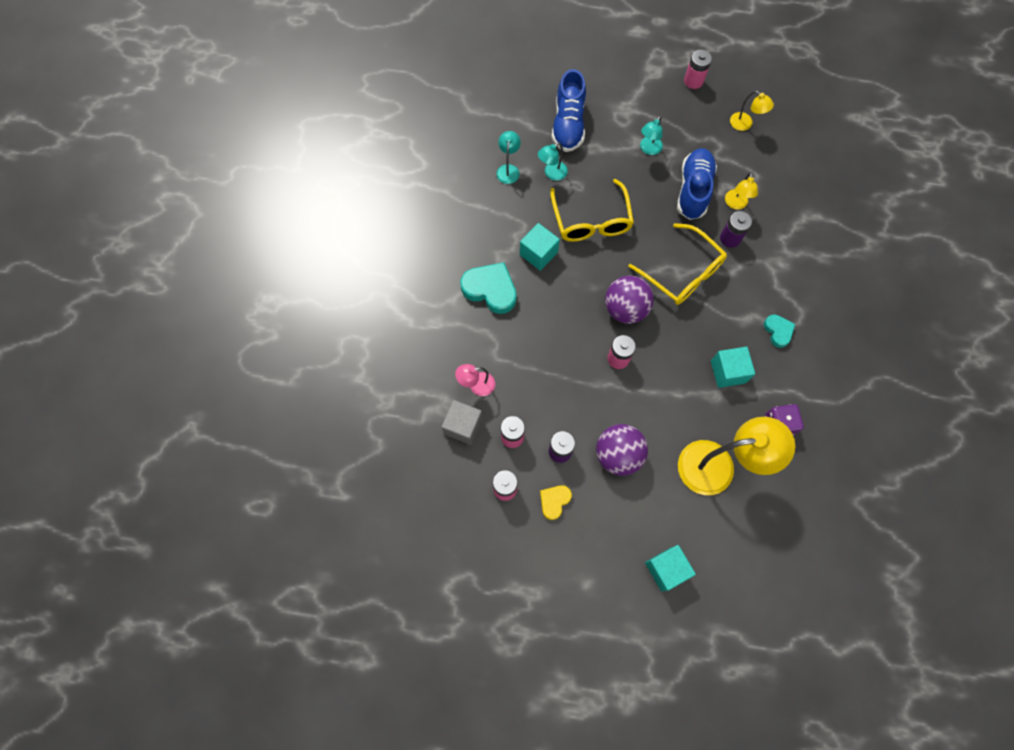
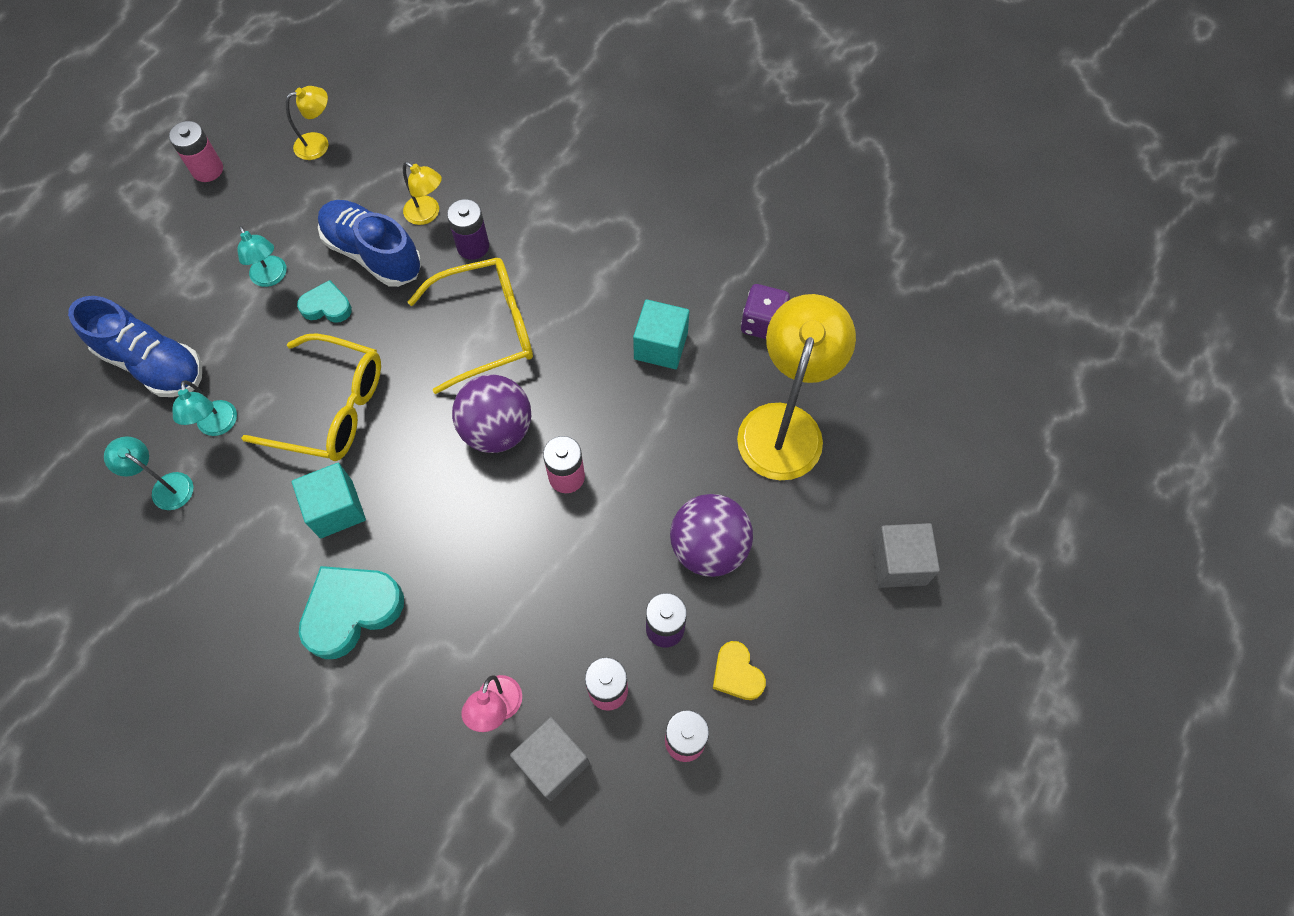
camera: 65 degrees left, 5 degrees down
turquoise cube [645,545,696,591] -> grey cube [871,523,940,588]
turquoise heart [764,314,795,348] -> turquoise heart moved to [297,280,352,323]

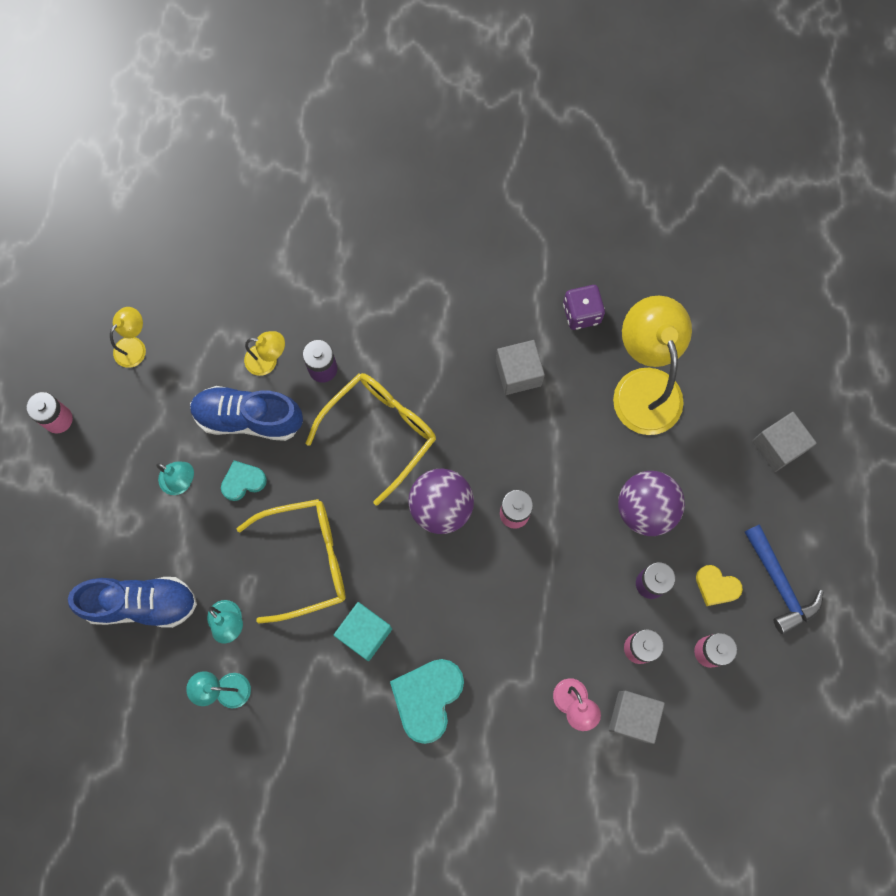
camera: 30 degrees left, 10 degrees up
turquoise cube [633,299,689,369] -> grey cube [496,340,545,395]
none -> blue hammer [745,524,824,634]

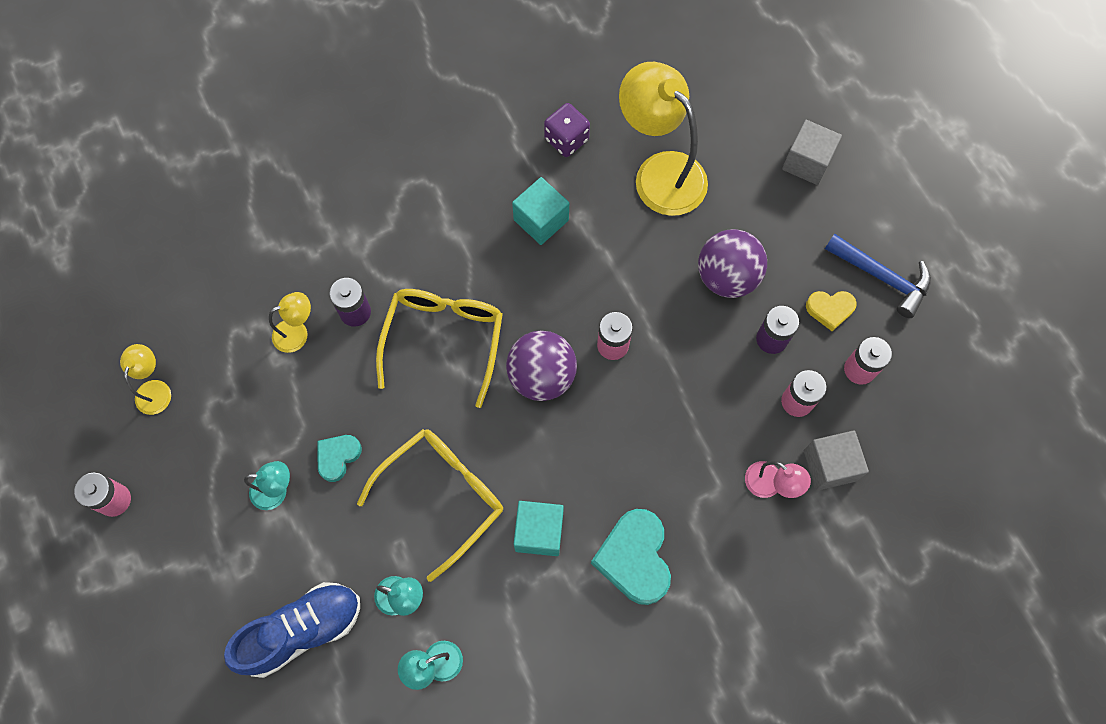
camera: 30 degrees left, 5 degrees down
blue shoe [190,386,303,441] -> none
grey cube [496,340,545,395] -> turquoise cube [512,177,569,245]

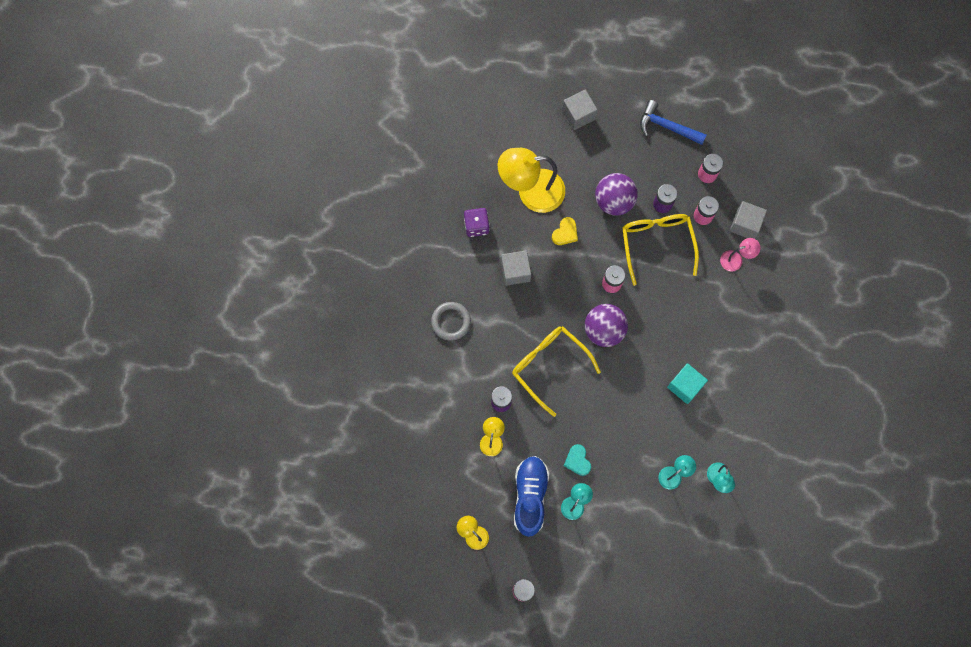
camera: 55 degrees left, 5 degrees up
blue shoe [224,582,360,678] -> blue shoe moved to [514,456,549,537]
yellow glasses [357,429,503,582] -> yellow glasses moved to [622,214,699,286]
turquoise cube [512,177,569,245] -> grey cube [501,250,531,286]
turquoise heart [591,509,671,605] -> none
yellow heart [806,291,857,331] -> yellow heart moved to [552,217,578,245]
blue hammer [825,234,931,318] -> blue hammer turned 135 degrees counterclockwise [640,100,706,145]
none -> grey ring [431,302,471,340]

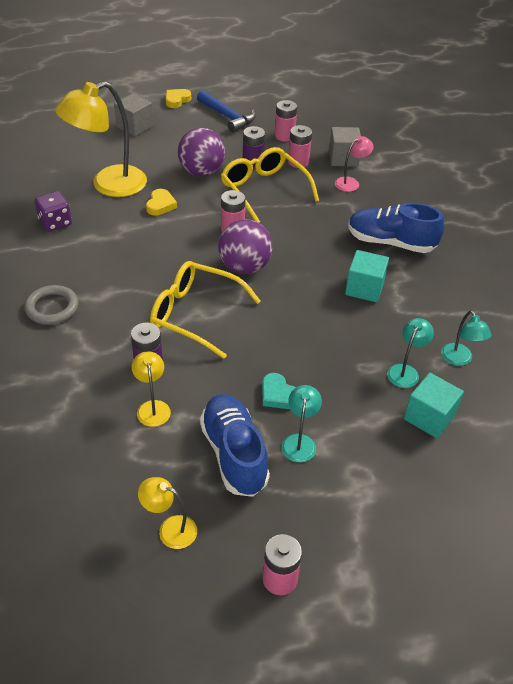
camera: 25 degrees left, 30 degrees down
grey cube [501,250,531,286] -> none
blue hammer [640,100,706,145] -> blue hammer turned 135 degrees counterclockwise [197,90,256,132]
none -> yellow heart [166,89,191,108]
none -> blue shoe [348,203,444,253]
none -> turquoise cube [404,373,464,438]

